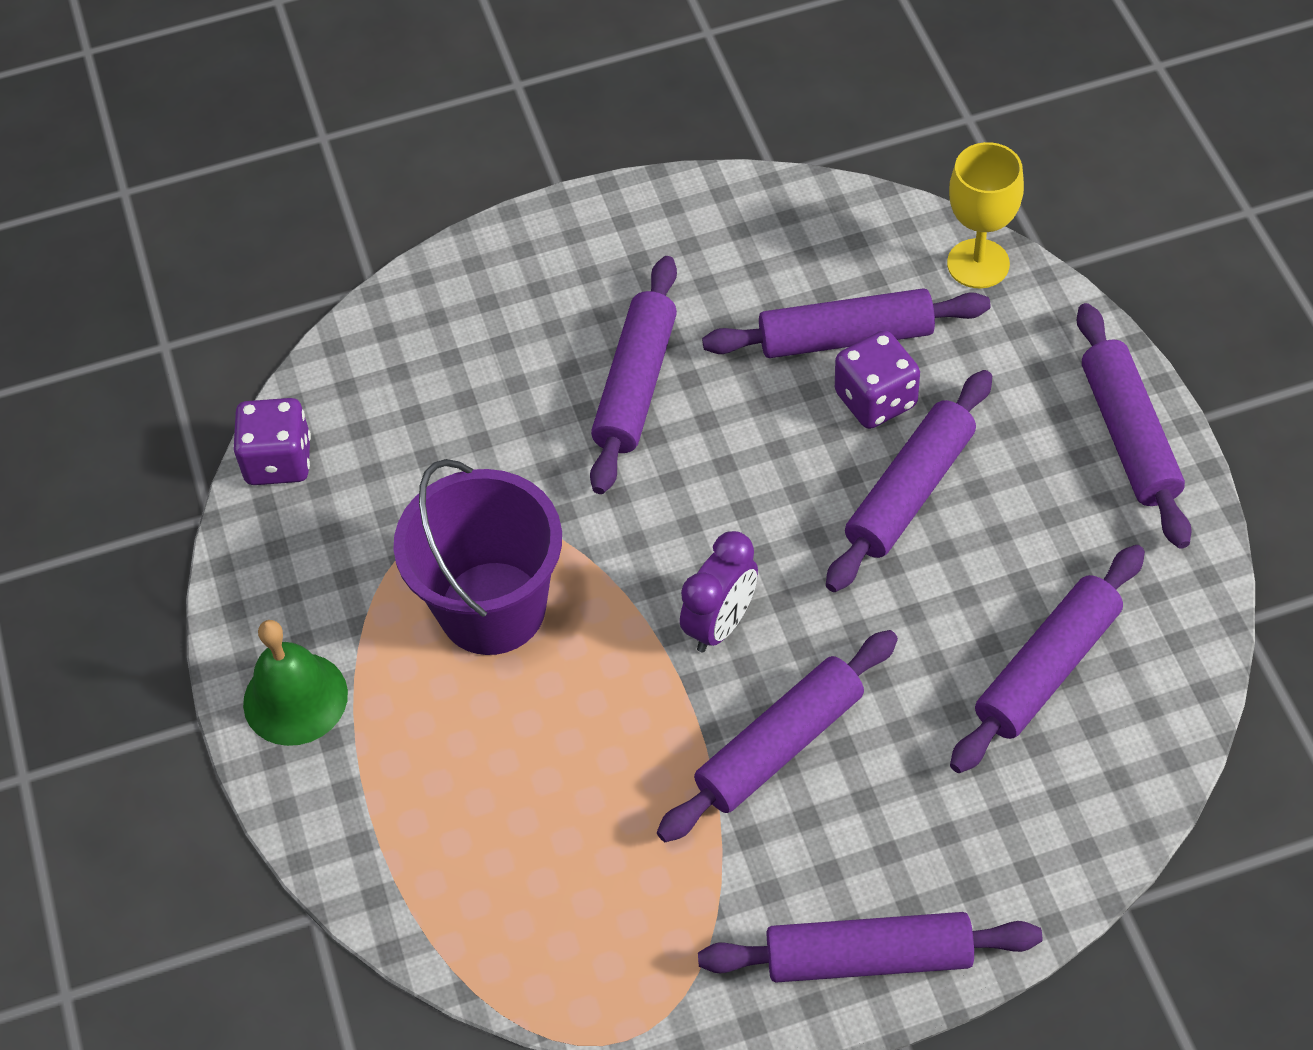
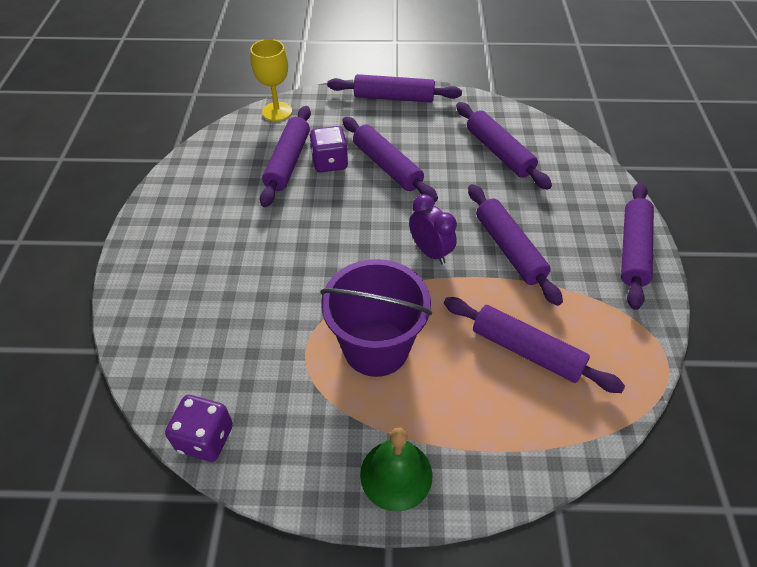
camera: 75 degrees left, 5 degrees down
purple rolling pin [590,256,677,494] -> purple rolling pin moved to [444,297,625,393]

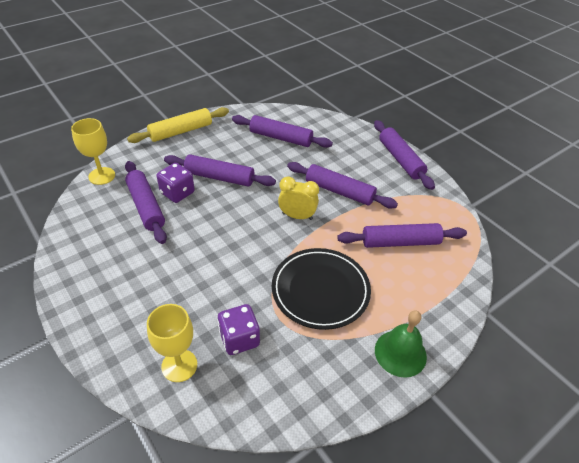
camera: 40 degrees left, 5 degrees down
purple dice [165,395,233,462] -> purple dice moved to [217,304,260,355]
purple bucket [320,259,432,377] -> black plate [272,248,371,330]
purple rolling pin [327,74,462,103] -> yellow rolling pin [127,107,229,143]
purple clock [409,194,457,264] -> yellow clock [278,176,319,220]
none -> yellow goblet [147,304,197,382]

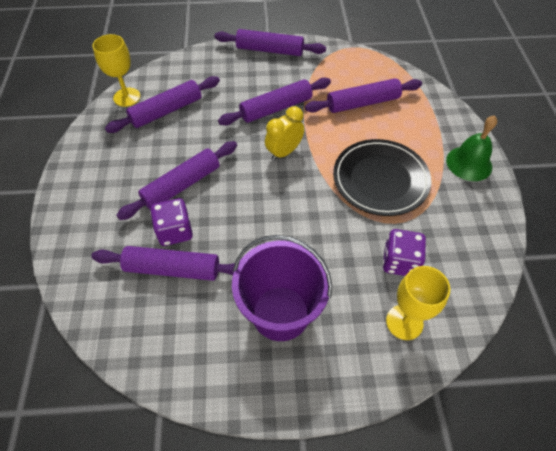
camera: 55 degrees left, 10 degrees up
yellow goblet [71,118,115,185] -> yellow goblet moved to [93,34,141,107]
yellow rolling pin [127,107,229,143] -> none
purple rolling pin [337,223,467,248] -> purple rolling pin turned 45 degrees clockwise [305,78,422,113]
none -> purple bucket [232,235,332,341]

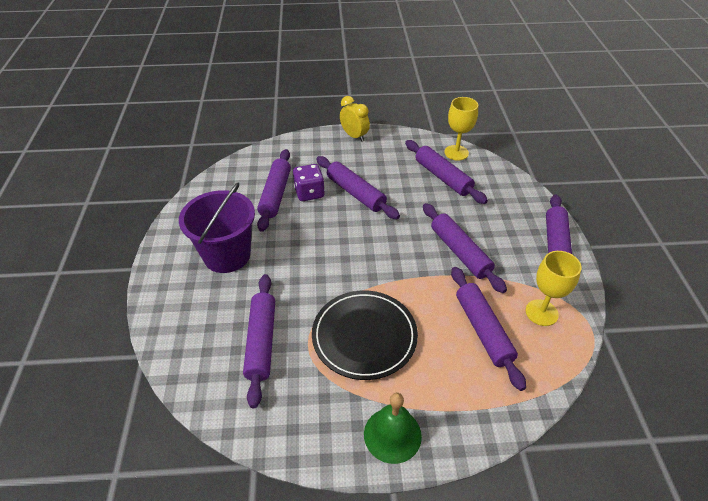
camera: 90 degrees right, 10 degrees down
yellow clock [265,106,304,161] -> yellow clock moved to [340,96,370,142]
purple dice [383,229,426,276] -> purple rolling pin [243,274,275,408]
yellow goblet [386,266,450,340] -> yellow goblet moved to [526,251,582,326]

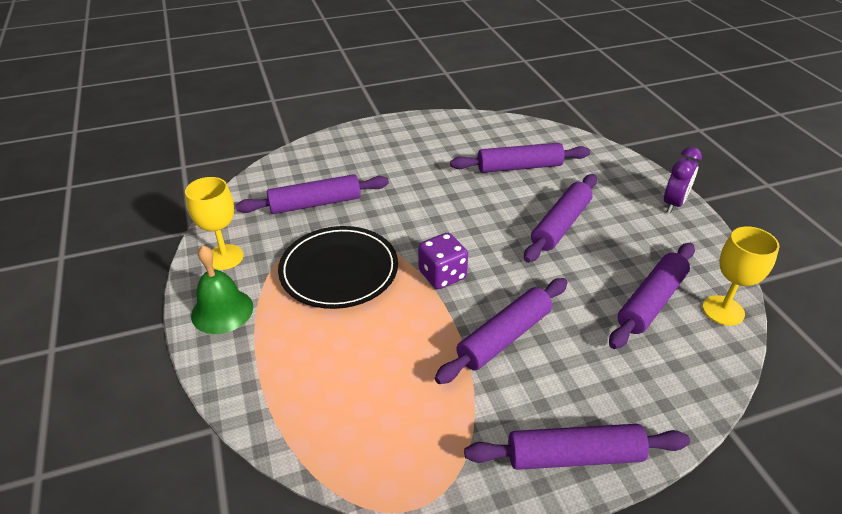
camera: 75 degrees right, 5 degrees down
purple bucket [179,183,255,273] -> none
purple dice [293,164,325,201] -> purple dice moved to [418,233,468,289]
yellow clock [340,96,370,142] -> purple clock [664,147,702,213]
purple rolling pin [451,267,526,391] -> none
yellow goblet [526,251,582,326] -> yellow goblet moved to [185,177,244,270]

